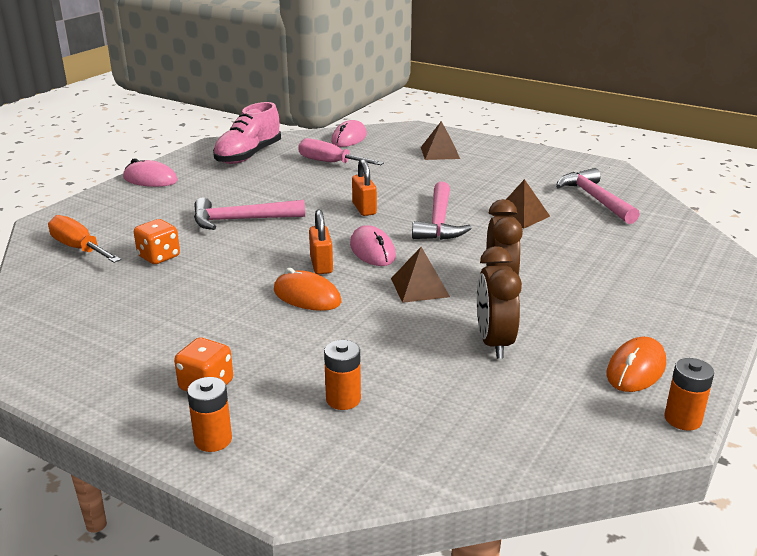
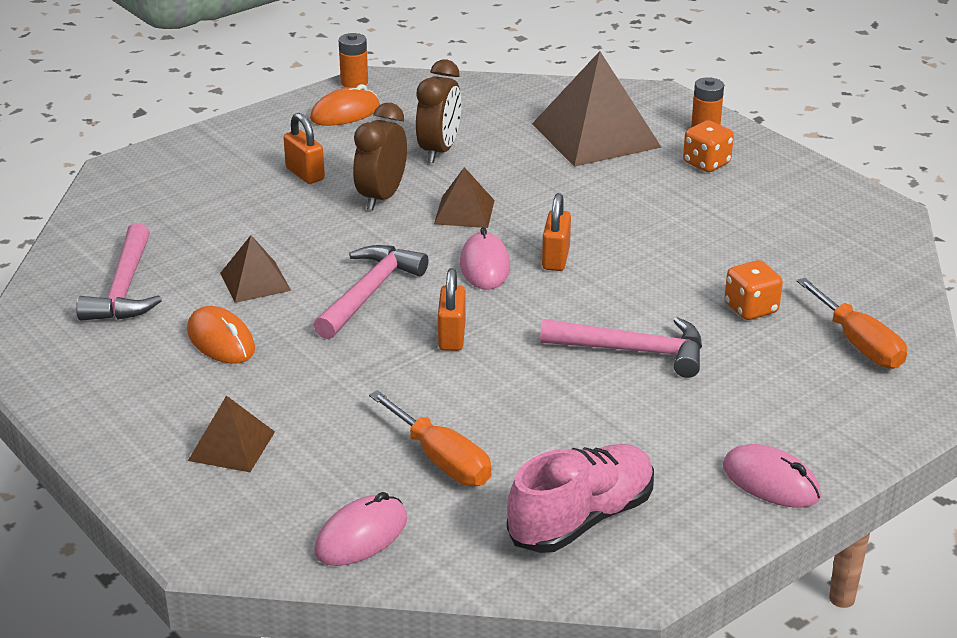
camera: 160 degrees left, 5 degrees up
orange mouse [274,268,341,311] -> orange mouse moved to [187,306,255,364]
pink screwdriver [298,138,384,165] -> orange screwdriver [369,390,492,486]
orange battery [324,340,361,410] -> brown pyramid [532,51,662,167]
none -> orange padlock [284,113,325,184]

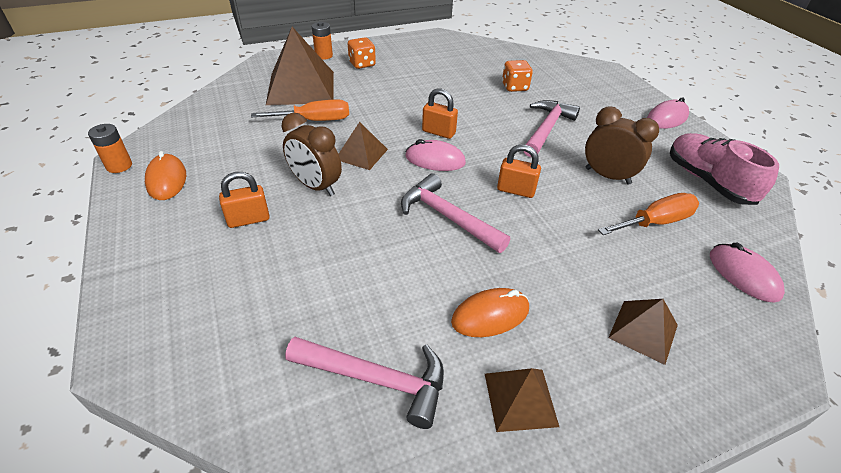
camera: 75 degrees left, 10 degrees up
brown pyramid [220,235,291,303] -> brown pyramid moved to [485,368,559,432]
brown clock [416,60,461,163] -> brown clock moved to [585,106,659,185]
orange screwdriver [797,278,907,369] -> orange screwdriver moved to [251,99,349,121]

